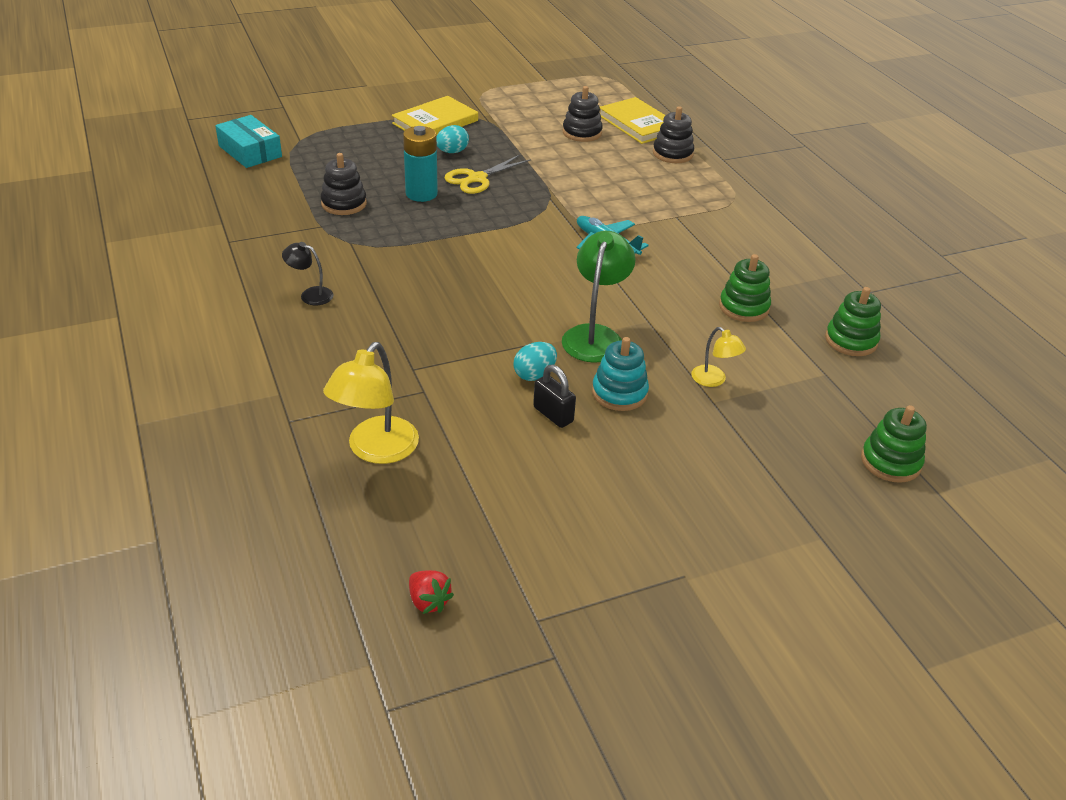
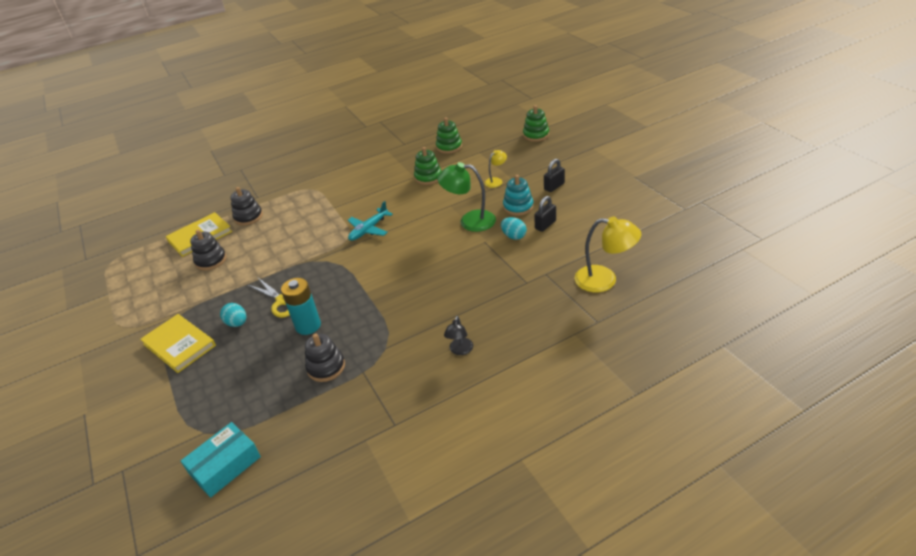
camera: 90 degrees left, 0 degrees up
red strawberry [409,570,454,614] -> none
none -> black padlock [544,159,565,192]

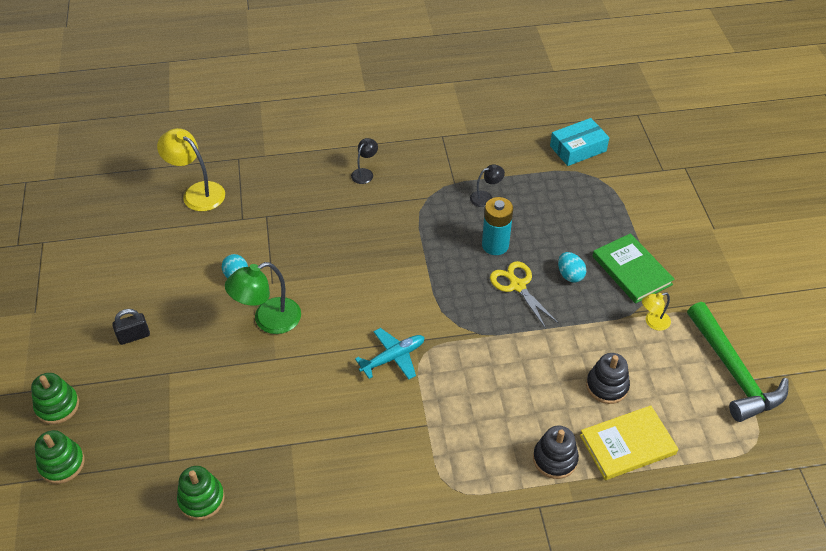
camera: 165 degrees left, 10 degrees up
yellow book [140,314,216,373] -> green book [593,233,675,303]
black stacking toy [305,333,345,382] -> black lamp [470,164,505,207]
green stacking toy [414,147,442,185] -> green stacking toy moved to [31,373,79,424]
green lamp [437,162,496,232] -> green lamp turned 120 degrees clockwise [225,262,301,334]
yellow lamp [485,150,507,188] -> yellow lamp moved to [642,292,671,331]
turquoise stacking toy [503,175,534,216] -> none
black padlock [534,196,556,232] -> none
none -> green hammer [687,302,789,422]

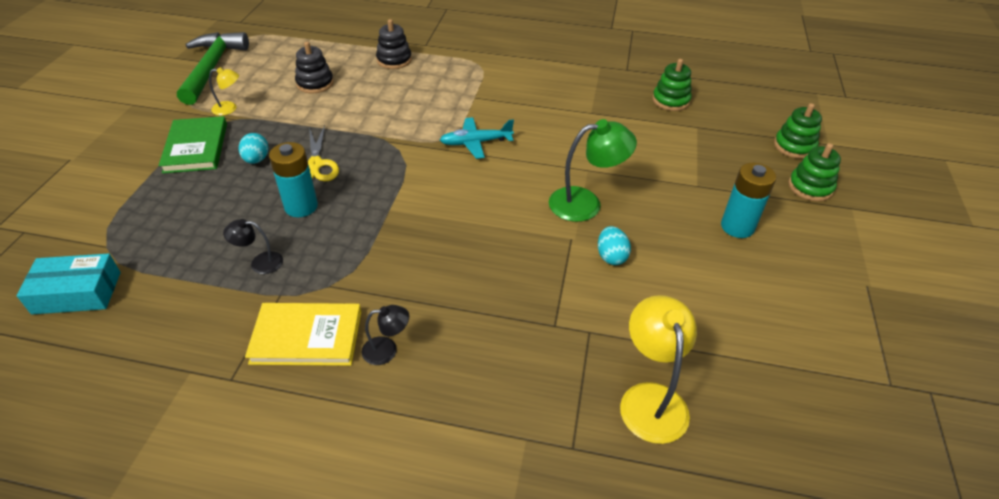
camera: 160 degrees left, 5 degrees down
black padlock [112,309,150,345] -> turquoise battery [721,163,776,238]
yellow lamp [157,128,225,211] -> yellow lamp turned 150 degrees counterclockwise [620,295,697,444]
black lamp [351,138,378,184] -> black lamp turned 150 degrees counterclockwise [361,305,409,365]
yellow book [580,405,678,480] -> yellow book moved to [245,303,361,366]

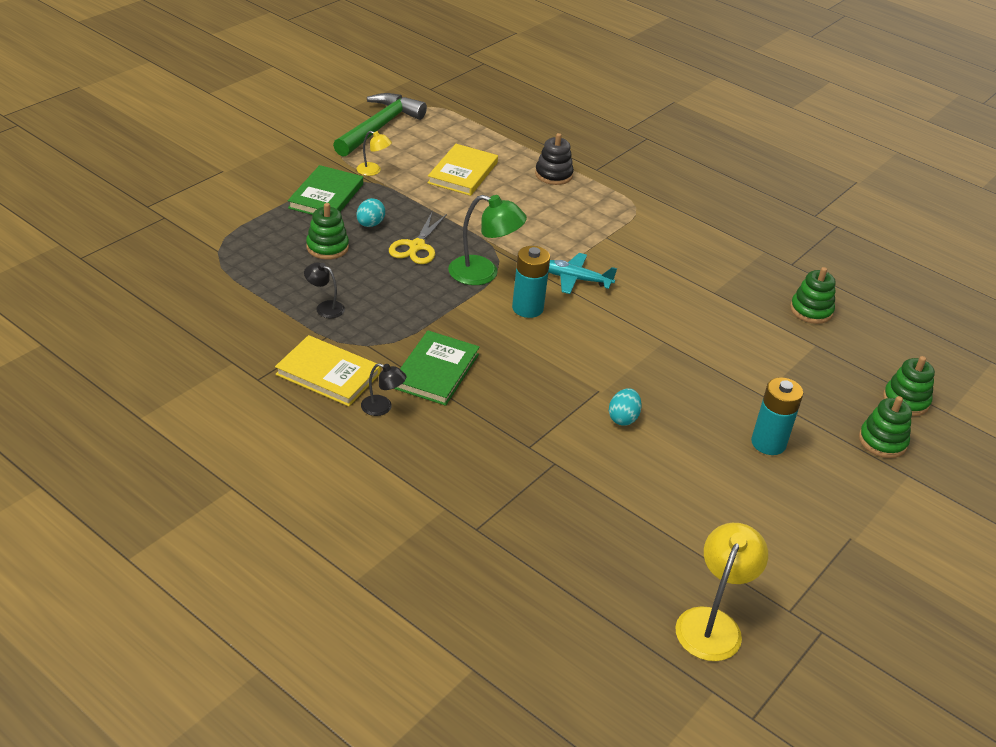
camera: 25 degrees right, 5 degrees down
turquoise box [17,254,121,314] -> none
turquoise battery [269,142,318,217] -> turquoise battery moved to [512,246,550,318]
black stacking toy [295,42,334,93] -> yellow book [427,144,498,196]
green lamp [549,119,637,222] -> green lamp moved to [448,195,527,285]
yellow lamp [620,295,697,444] -> yellow lamp moved to [675,523,768,661]
none -> green stacking toy [306,203,349,259]
none -> green book [394,331,480,406]

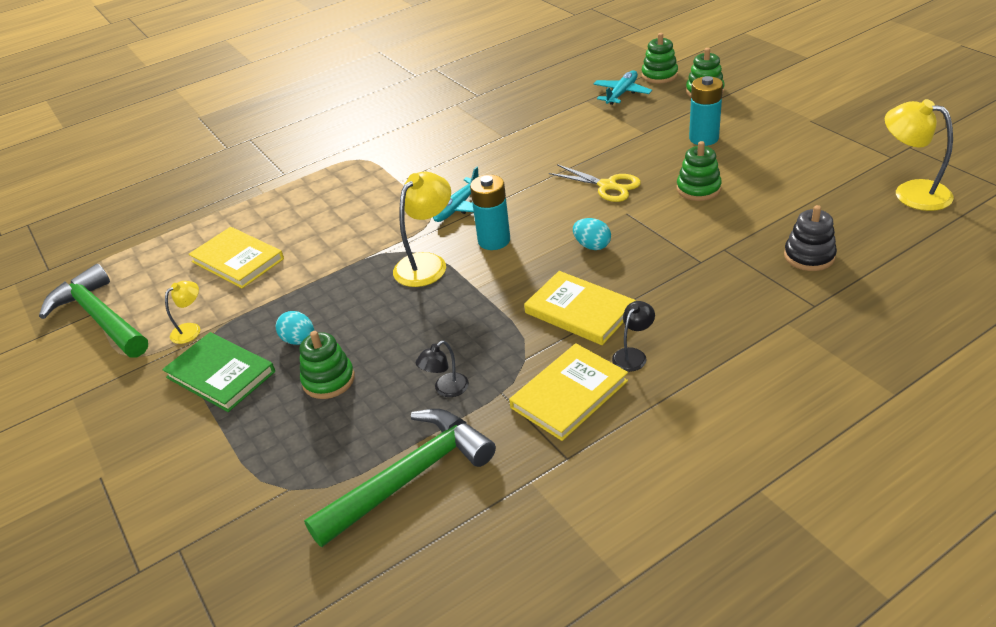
camera: 65 degrees left, 0 degrees up
yellow scissors [389,212,447,264] -> yellow scissors moved to [549,164,641,202]
green book [394,331,480,406] -> yellow book [524,271,636,345]
green lamp [448,195,527,285] -> yellow lamp [393,172,451,287]
black stacking toy [535,133,574,185] -> black stacking toy moved to [784,205,837,271]
turquoise egg [609,389,642,425] -> turquoise egg moved to [573,218,611,250]
green stacking toy [790,267,836,324] -> green stacking toy moved to [677,141,722,201]
none -> green hammer [304,409,496,547]
none -> turquoise plane [593,70,652,105]

